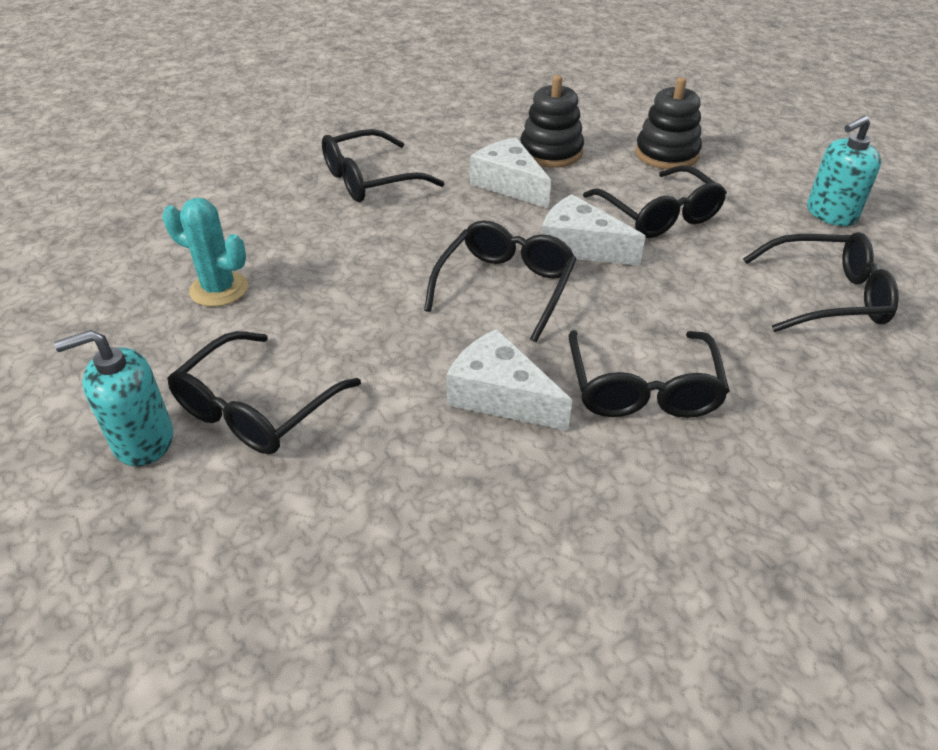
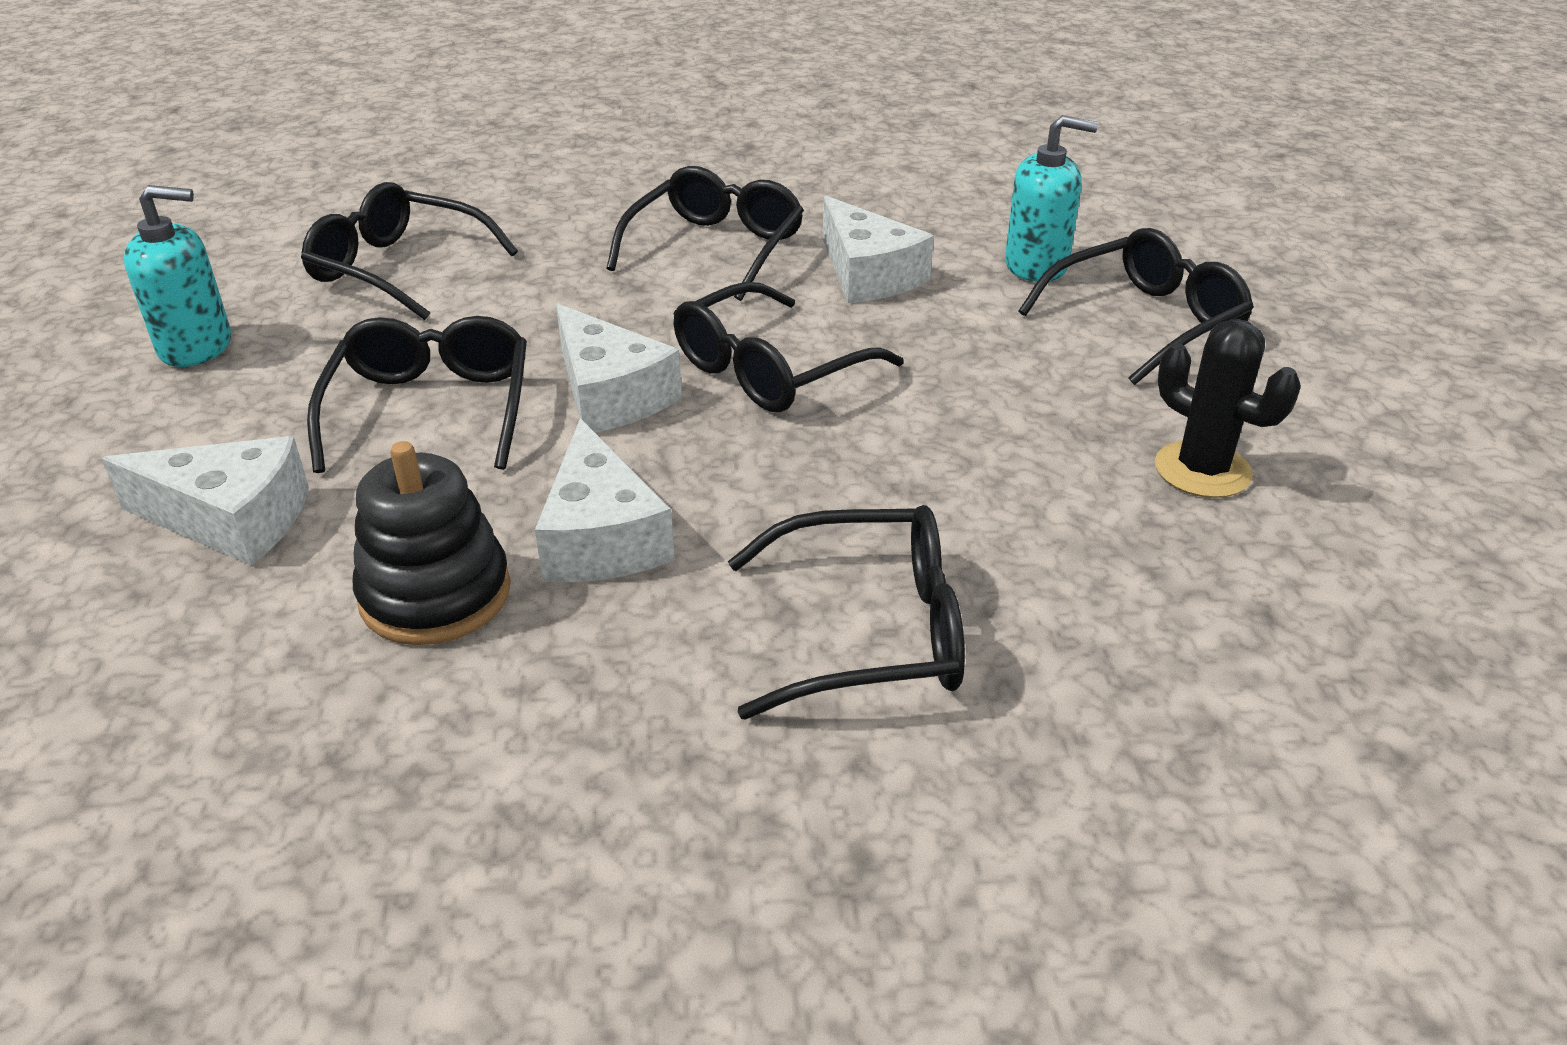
camera: 155 degrees left, 5 degrees down
turquoise soap dispenser [54,330,173,466] -> turquoise soap dispenser moved to [1005,115,1098,282]
turquoise cactus [162,198,248,307] -> black cactus [1155,319,1301,498]
black stacking toy [635,77,702,169] -> white cheese [101,436,309,566]

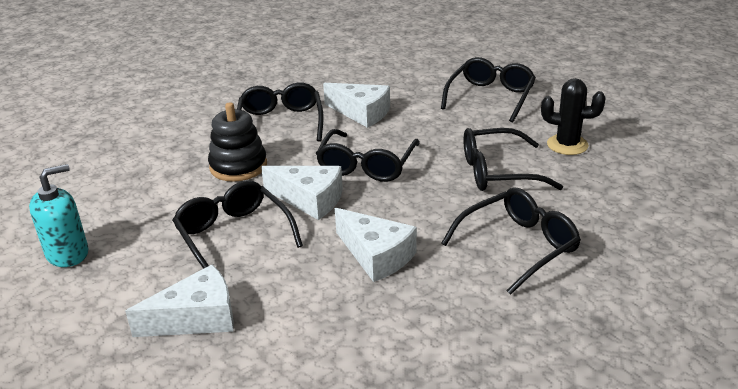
camera: 30 degrees left, 5 degrees down
black glasses [301,182,518,320] -> black glasses moved to [464,128,563,191]
black stacking toy [353,441,511,645] -> black stacking toy moved to [208,102,267,182]
turquoise soap dispenser [1005,115,1098,282] -> none

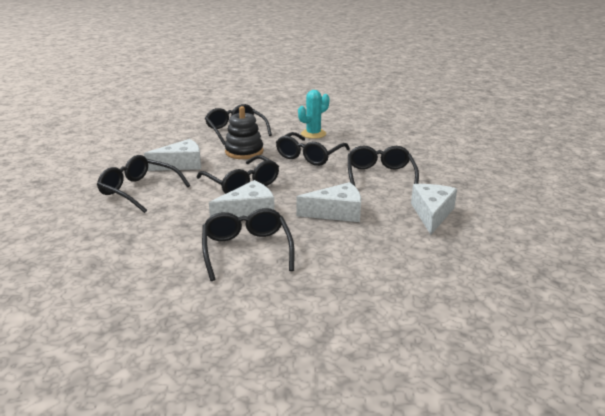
camera: 55 degrees left, 5 degrees down
turquoise soap dispenser [29,164,89,267] -> none
white cheese [125,265,234,337] -> white cheese moved to [411,184,457,235]
black glasses [172,180,303,269] -> black glasses turned 75 degrees clockwise [202,208,295,281]
black stacking toy [208,102,267,182] -> black stacking toy moved to [225,106,263,159]
black cactus [541,78,606,155] -> turquoise cactus [298,90,329,139]

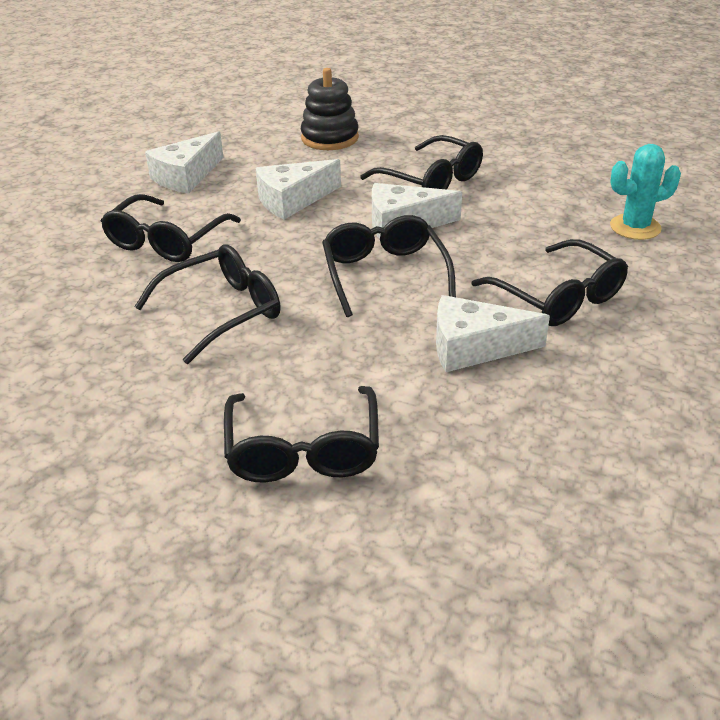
camera: 155 degrees left, 10 degrees up
black glasses [202,208,295,281] -> black glasses turned 60 degrees counterclockwise [360,135,483,190]
black stacking toy [225,106,263,159] -> black stacking toy moved to [301,68,359,150]
white cheese [296,182,361,222] -> white cheese turned 45 degrees counterclockwise [256,159,341,219]
turquoise cactus [298,90,329,139] -> turquoise cactus moved to [610,144,681,240]

